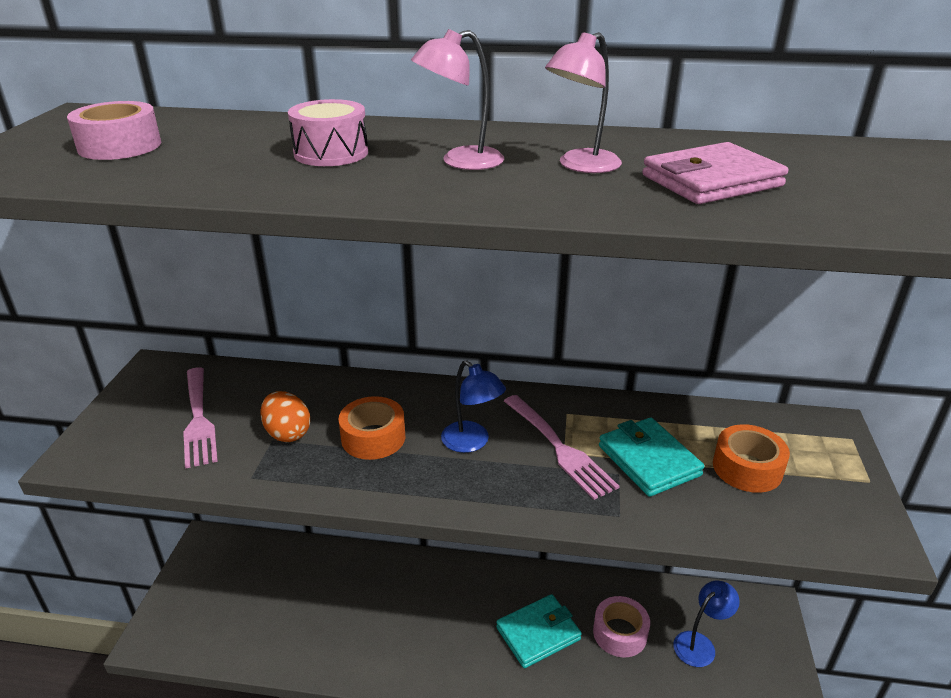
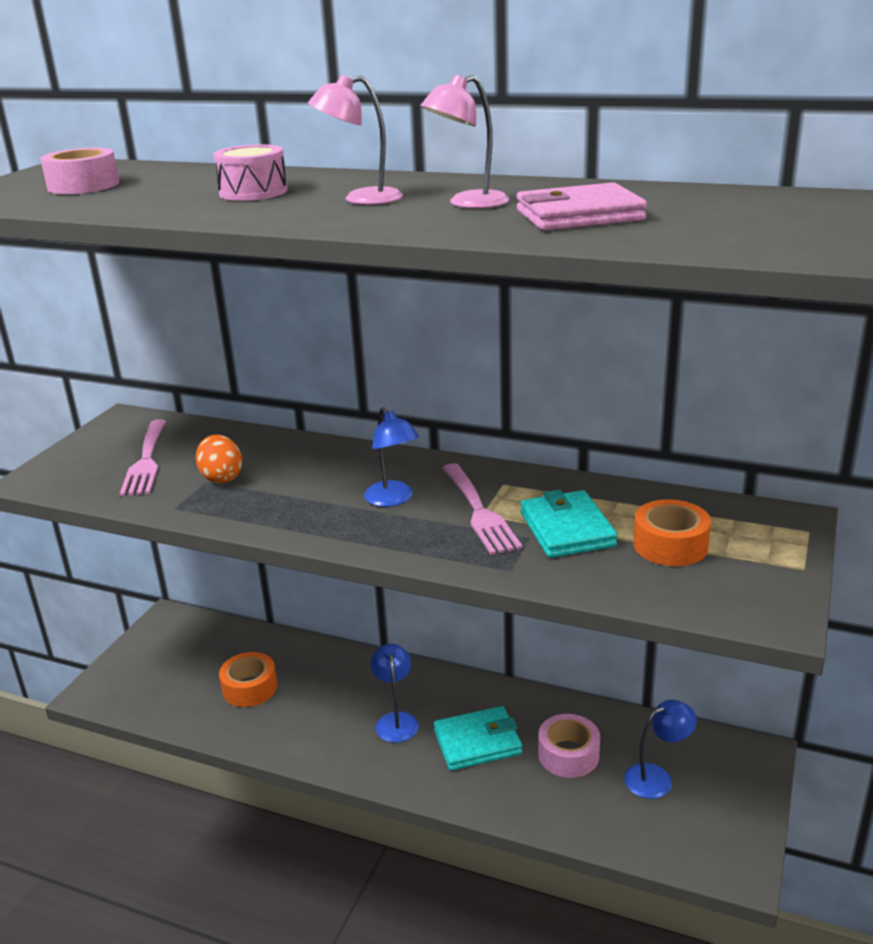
camera: 15 degrees right, 5 degrees down
orange tape [338,396,405,460] -> orange tape moved to [219,652,278,707]
none -> blue lamp [370,644,419,743]

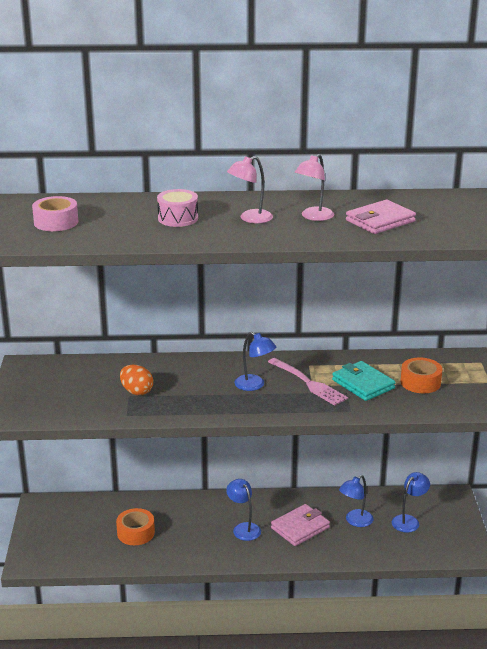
camera: 25 degrees left, 0 degrees up
pink fork [120,419,166,496] -> none
turquoise wallet [434,706,522,771] -> pink wallet [271,504,330,546]
pink tape [538,714,600,778] -> blue lamp [339,475,373,527]

